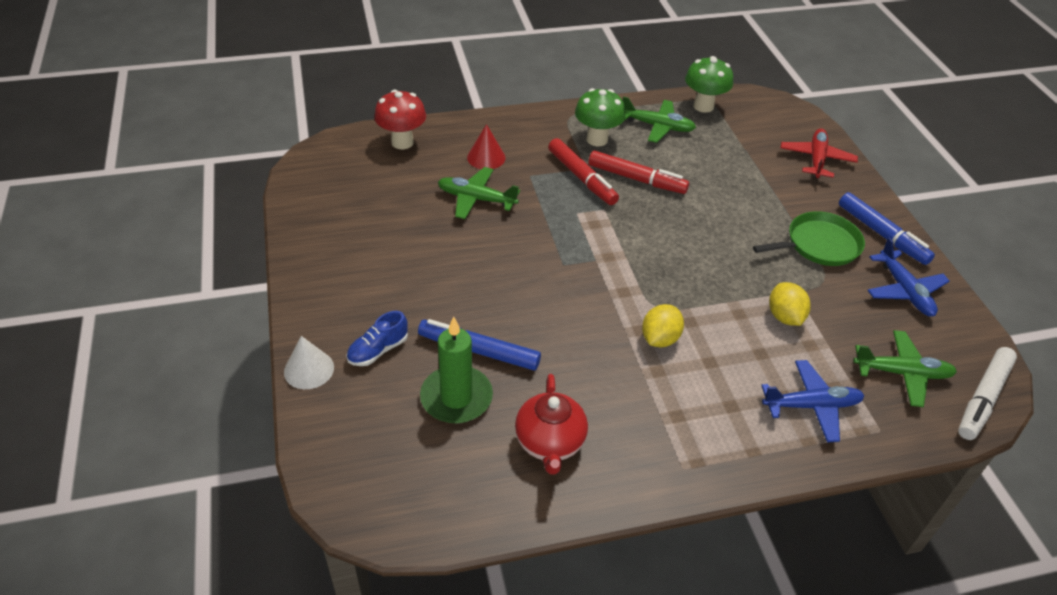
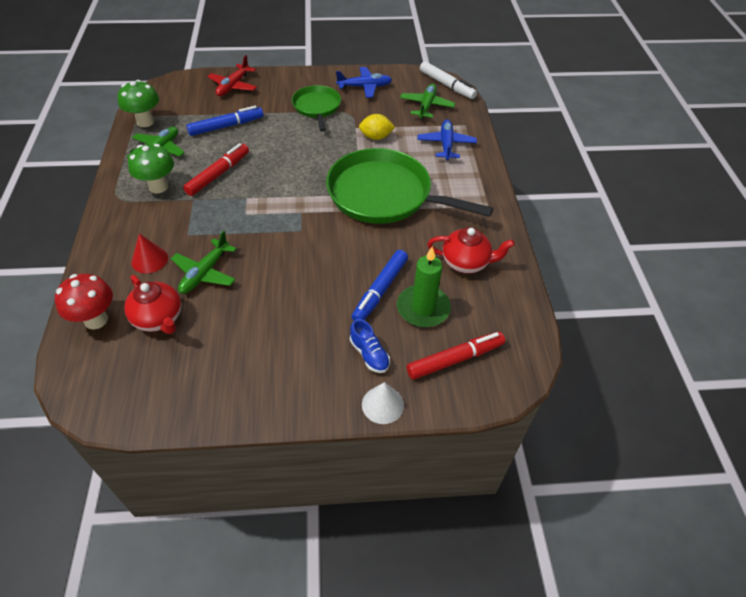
camera: 80 degrees left, 5 degrees up
red marker [548,138,619,205] -> red marker moved to [407,332,505,379]
yellow lemon [642,304,684,348] -> green pan [326,148,493,224]
red plane [781,128,858,178] -> red plane turned 90 degrees counterclockwise [207,55,257,96]
blue marker [839,192,935,265] -> blue marker moved to [187,106,263,136]
none -> red teapot [124,275,181,334]

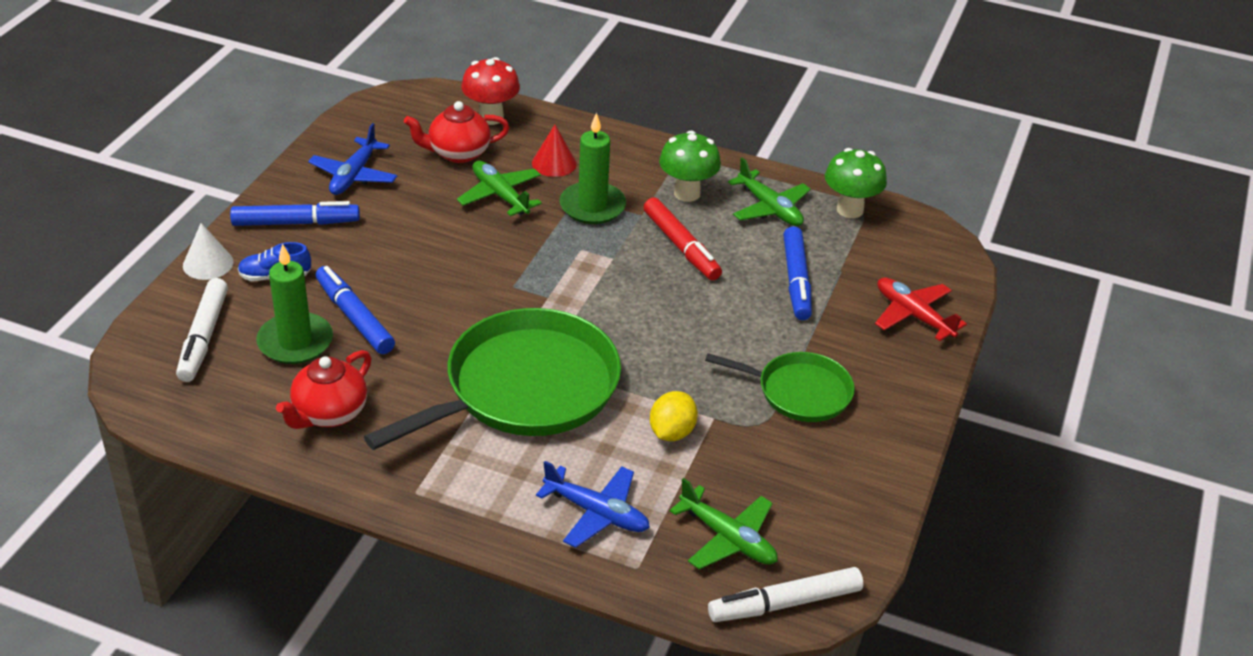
camera: 115 degrees right, 10 degrees down
blue plane [336,67,392,98] -> blue plane moved to [308,123,397,195]
red marker [407,332,505,379] -> white marker [176,278,228,382]
none -> blue marker [230,201,360,226]
none -> green candle [559,113,626,224]

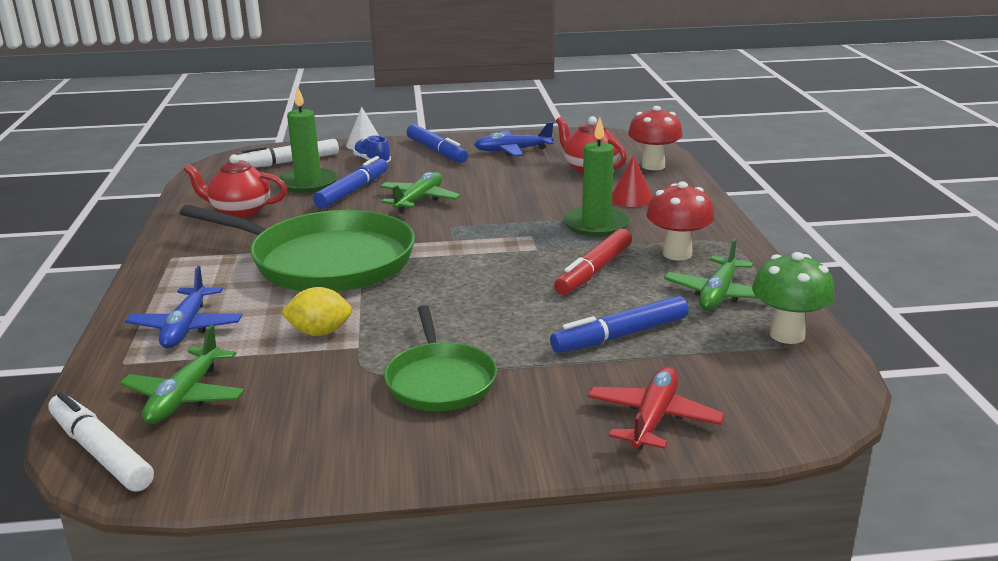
camera: 65 degrees right, 15 degrees down
green plane [457,161,542,216] -> green plane moved to [380,172,461,213]
green mushroom [659,131,721,202] -> red mushroom [646,182,715,261]

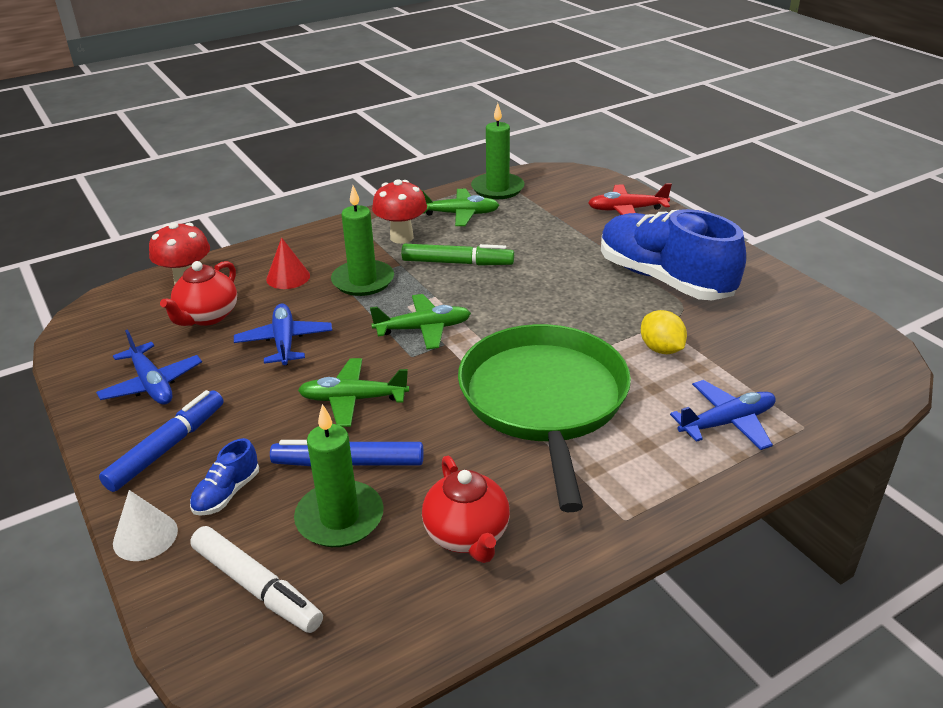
camera: 115 degrees left, 10 degrees up
white marker [48,392,154,492] -> none
green plane [120,325,245,424] -> green plane moved to [370,294,471,349]
green pan [384,305,497,411] -> blue shoe [601,209,746,300]
blue marker [550,296,689,353] -> none
red marker [554,229,632,295] -> green marker [401,244,514,266]
green mushroom [752,252,835,344] -> green candle [471,103,525,199]
none -> blue plane [234,303,332,365]

